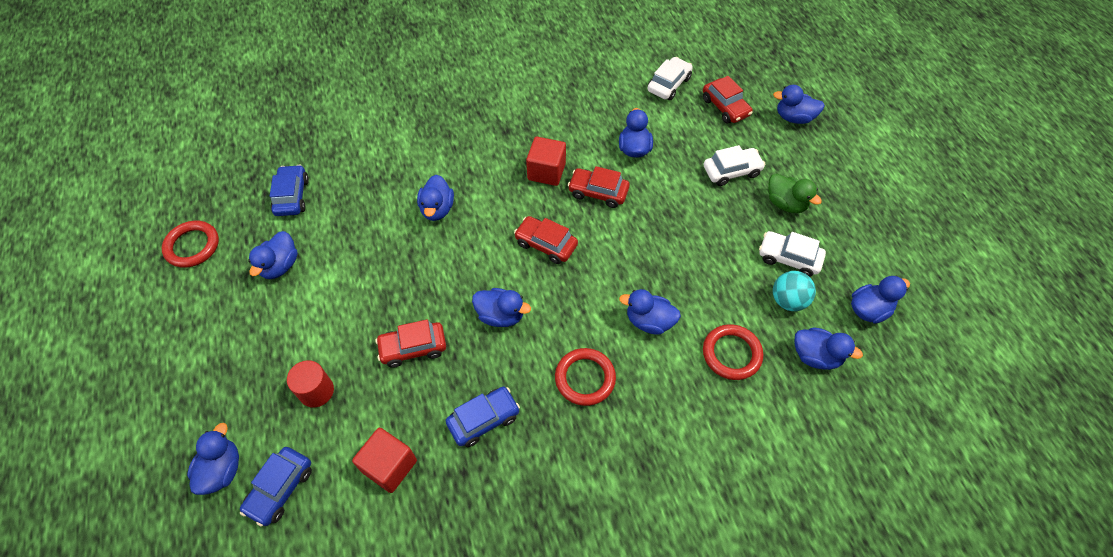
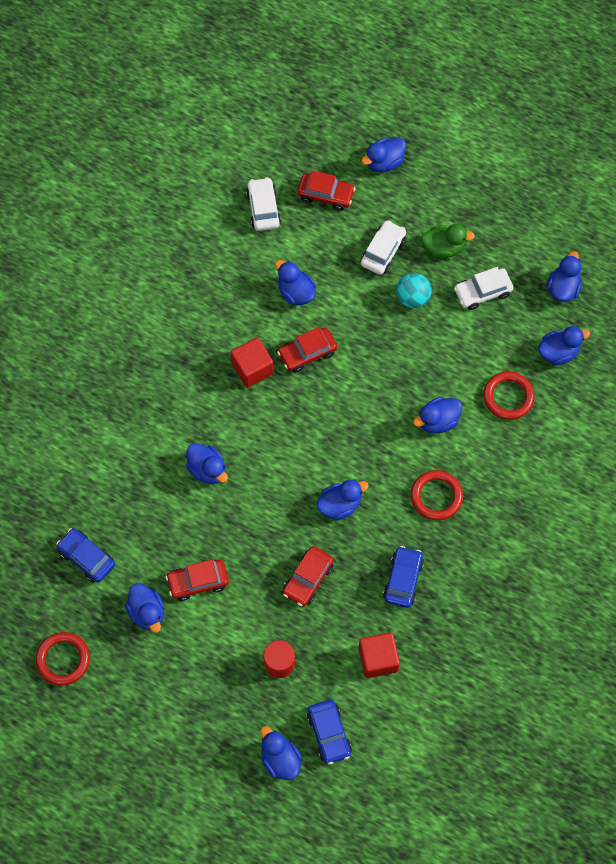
camera: 45 degrees left, 10 degrees up
red car [514,216,578,264] -> red car moved to [166,559,229,601]
turquoise ball [773,271,816,311] -> turquoise ball moved to [396,273,432,308]

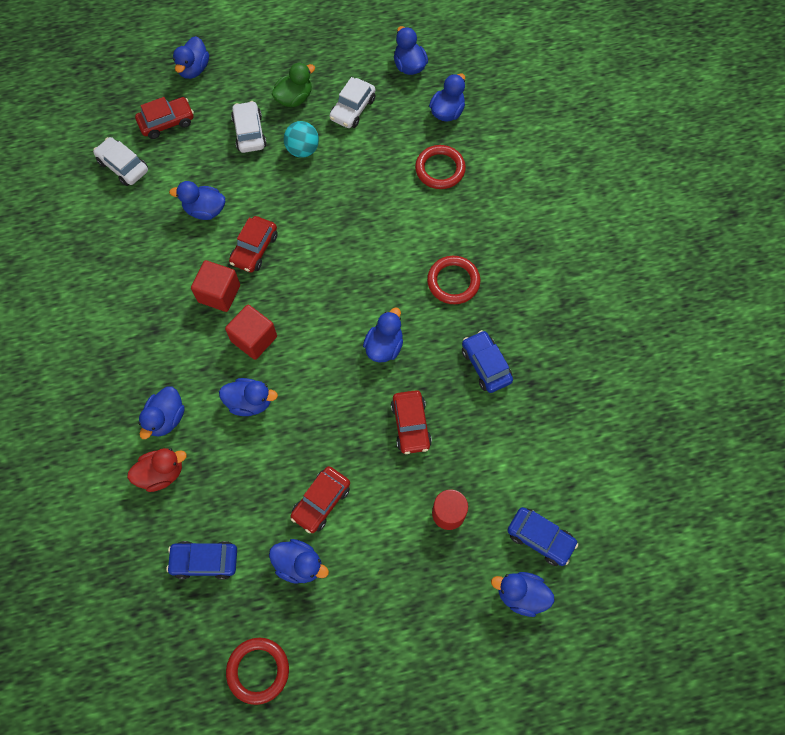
camera: 40 degrees left, 0 degrees up
red cube [359,632,400,678] -> red cube moved to [225,305,277,360]
blue duck [413,397,462,434] -> blue duck moved to [139,387,185,439]
none -> red duck [127,448,187,492]

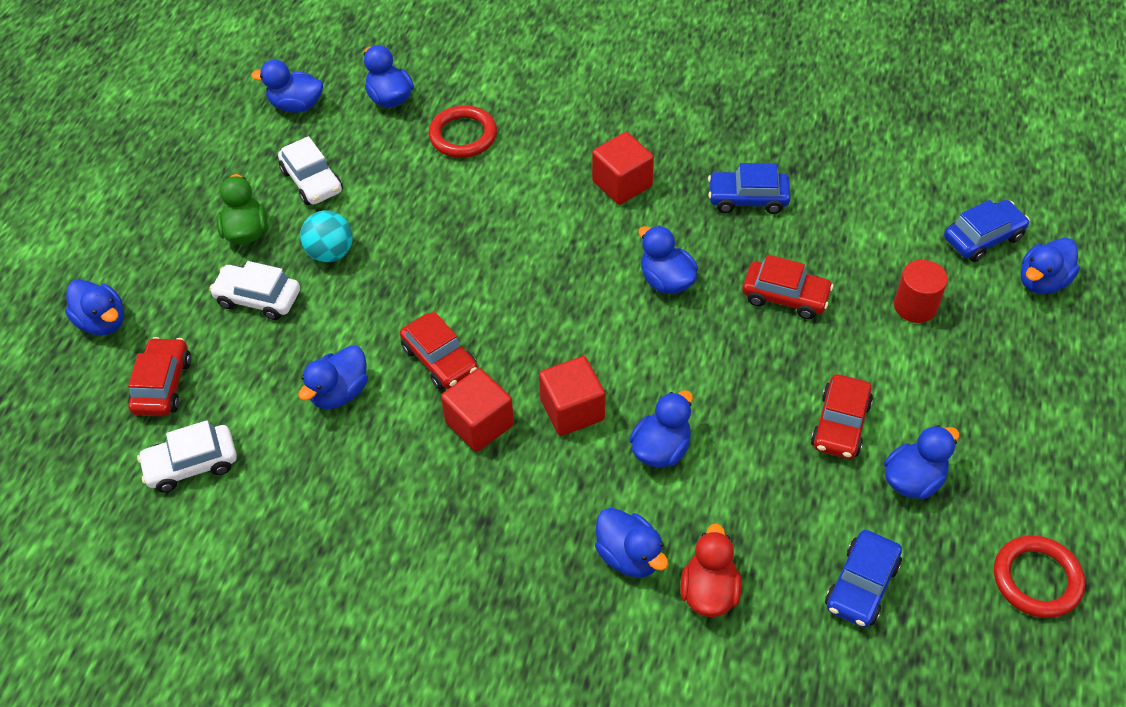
camera: 60 degrees left, 15 degrees down
red car [290,466,350,533] -> red car turned 45 degrees clockwise [811,374,873,459]
red ring [427,256,480,304] -> red cube [592,132,654,205]

